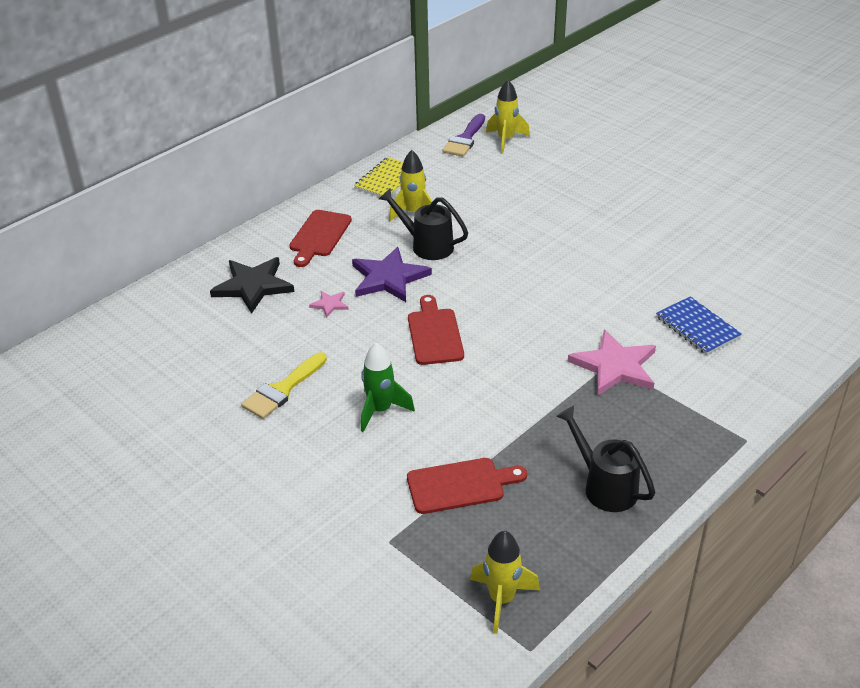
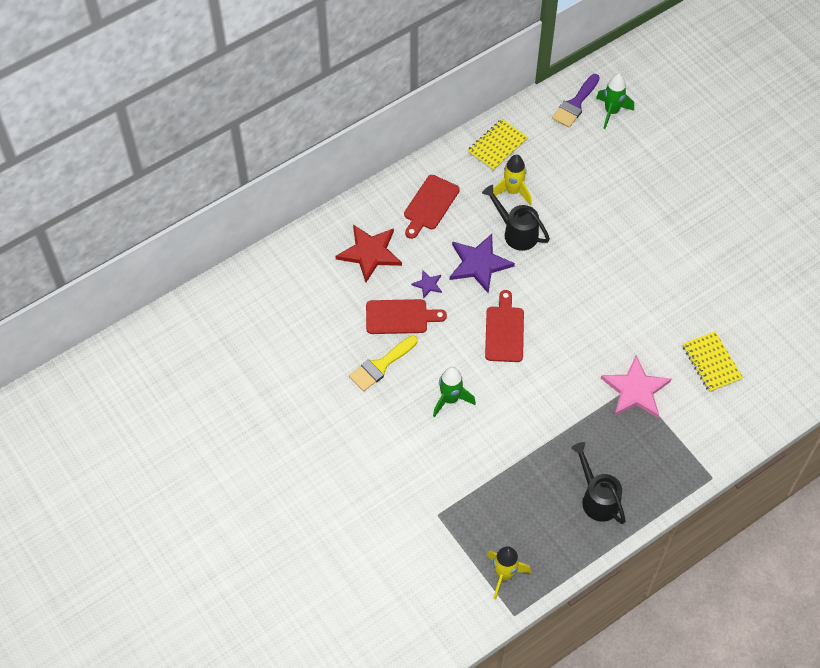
camera: 10 degrees right, 20 degrees up
black star [210,257,294,314] -> red star [335,225,402,282]
pink star [309,291,349,318] -> purple star [411,270,442,299]
red cutting board [407,458,527,514] -> red cutting board moved to [366,299,447,334]
yellow rocket [486,80,530,154] -> green rocket [596,73,634,129]
blue notebook [656,296,742,355] -> yellow notebook [682,331,743,392]

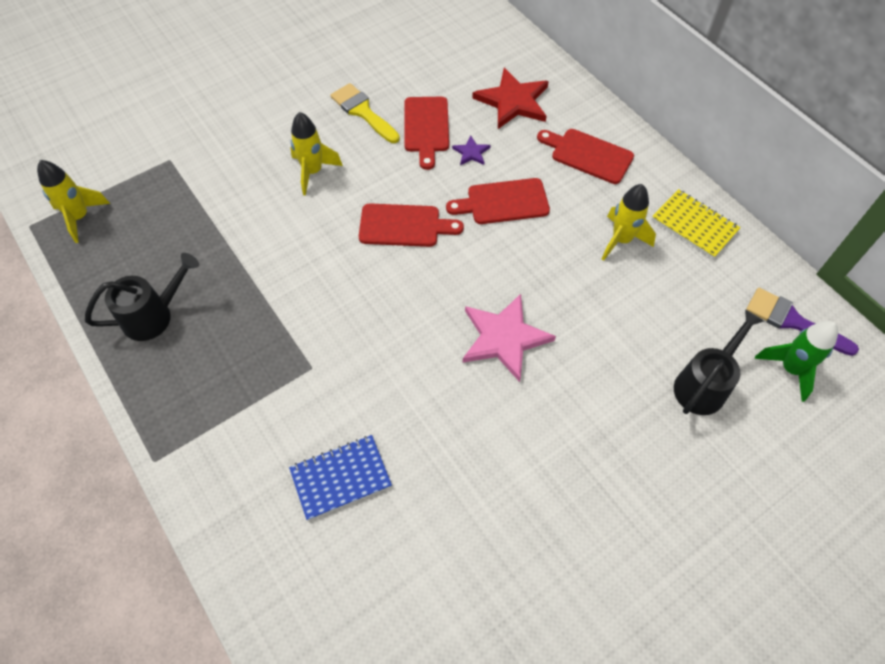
camera: 90 degrees right, 0 degrees up
green rocket [433,367,476,417] -> yellow rocket [290,112,343,195]
purple star [450,234,515,293] -> red cutting board [446,178,550,224]
black watering can [482,185,550,251] -> black watering can moved to [674,310,764,415]
pink star [601,355,671,418] -> pink star moved to [463,294,556,382]
yellow notebook [682,331,743,392] -> blue notebook [289,435,392,520]

